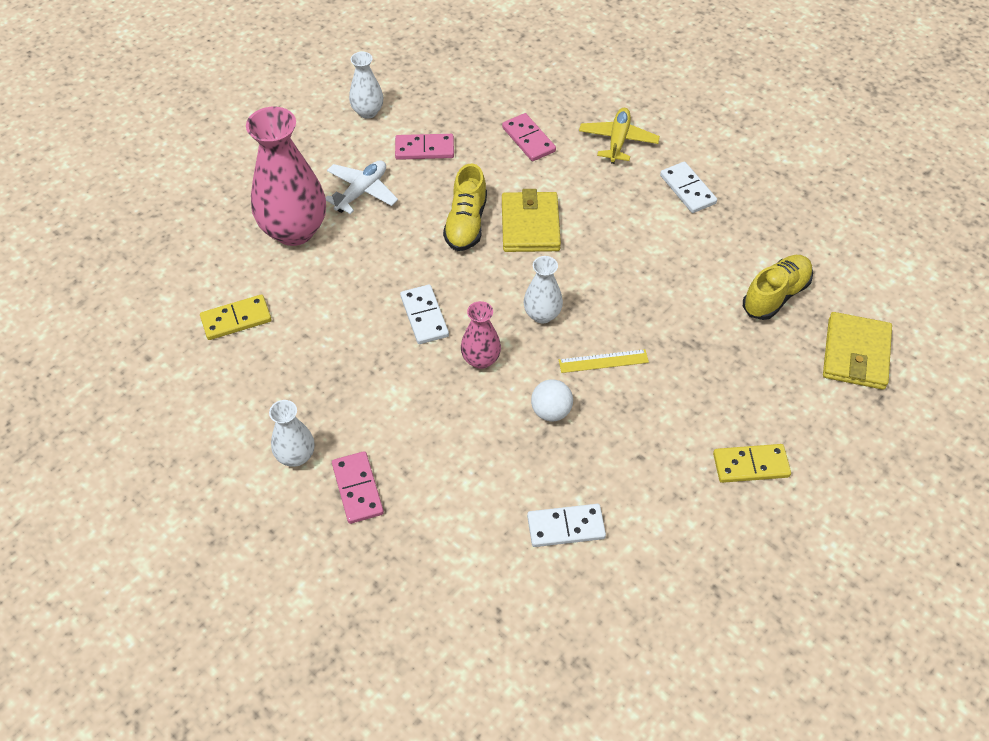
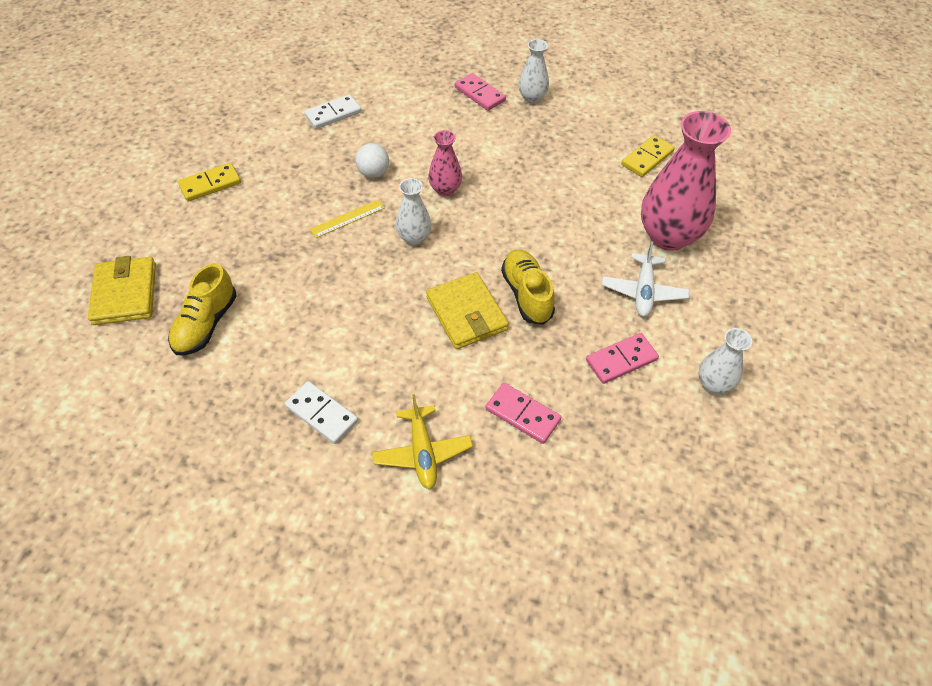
camera: 155 degrees right, 0 degrees up
white domino [400,284,449,344] -> none

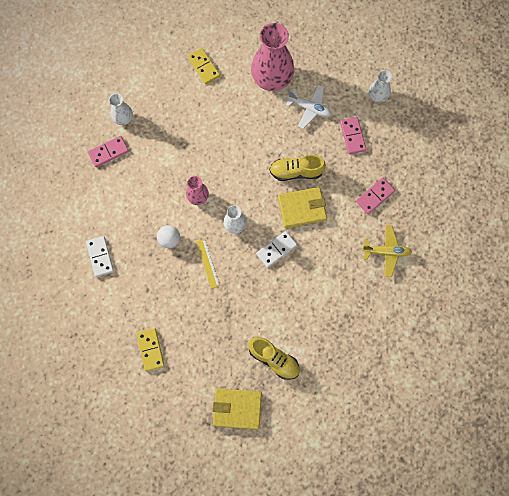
camera: 75 degrees left, 20 degrees up
white domino [285,381,358,444] -> white domino moved to [256,231,297,268]

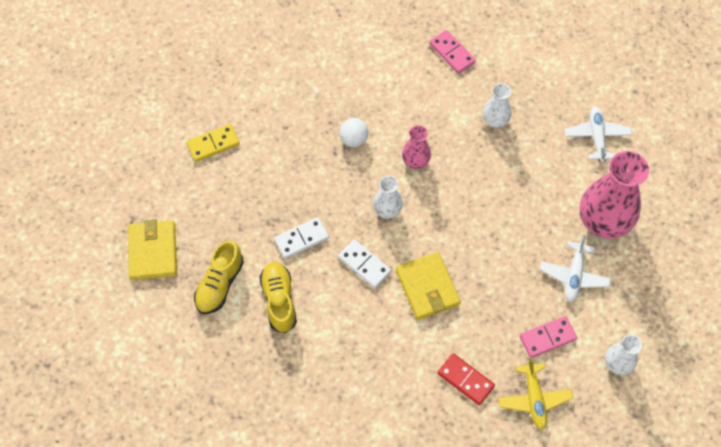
camera: 80 degrees right, 10 degrees down
white domino [86,236,114,277] -> white domino moved to [274,217,329,259]
white vase [109,93,133,125] -> white vase moved to [483,83,512,128]
yellow domino [187,48,220,85] -> white plane [565,106,632,162]
yellow ruler [196,239,220,289] -> none
yellow shoe [269,155,326,181] -> yellow shoe moved to [259,262,297,333]
pink domino [356,178,395,214] -> red domino [438,353,495,405]
yellow plane [362,225,412,277] -> yellow plane moved to [498,357,573,430]

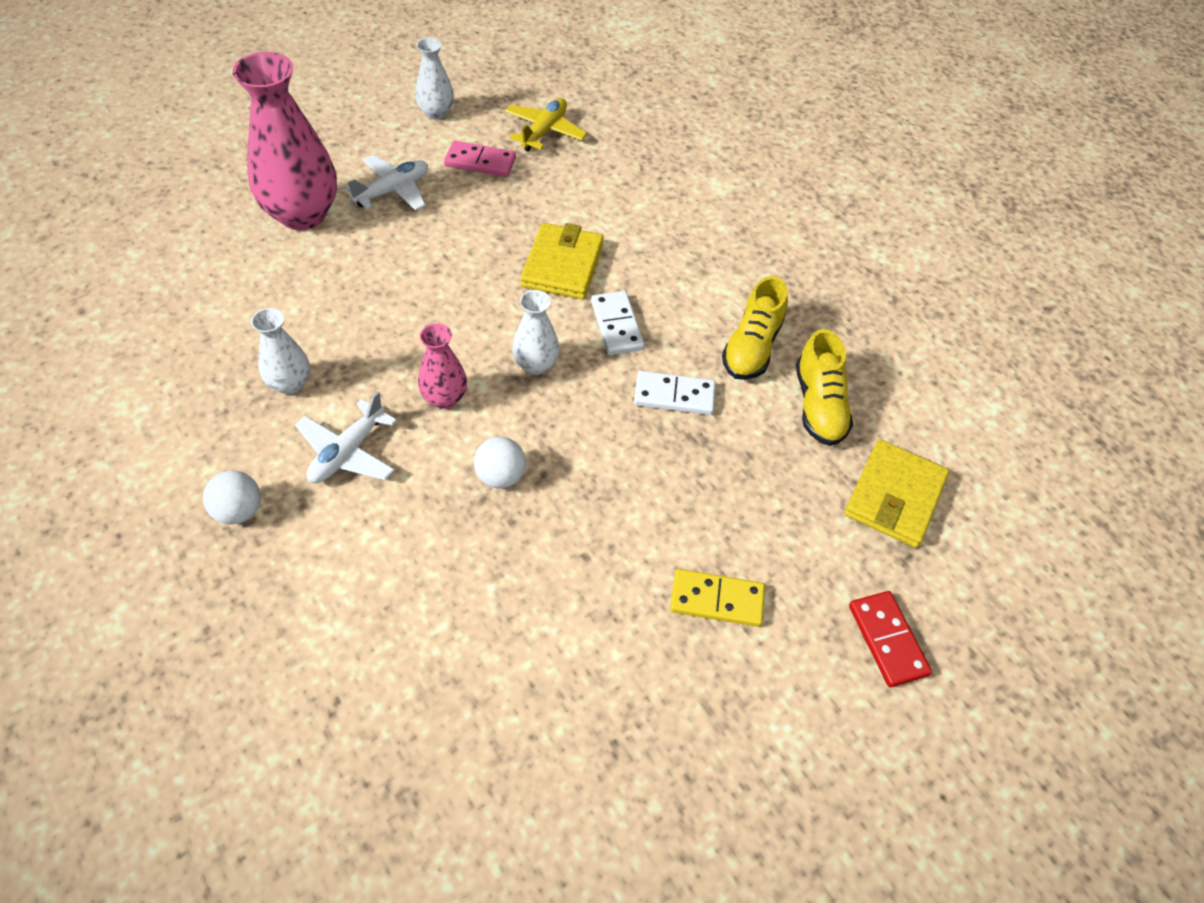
camera: 150 degrees left, 10 degrees down
yellow shoe [194,241,244,314] -> yellow shoe turned 120 degrees clockwise [796,329,853,446]
pink domino [429,30,476,74] -> white ball [203,470,261,525]
red domino [438,353,495,405] -> red domino moved to [849,591,932,687]
white plane [565,106,632,162] -> white plane moved to [295,391,397,483]

